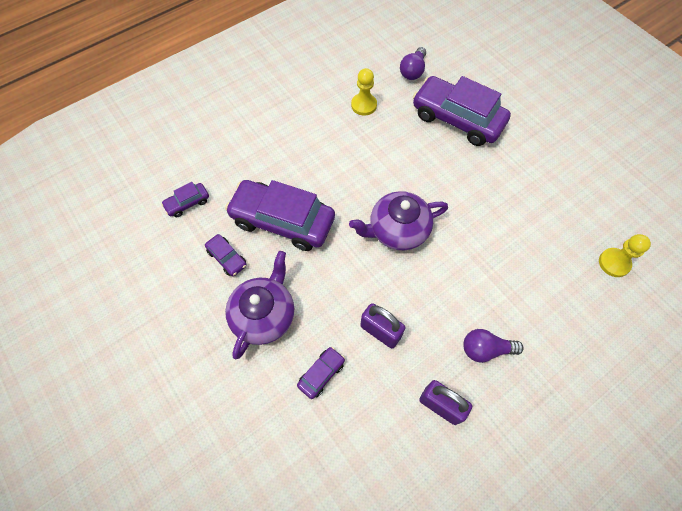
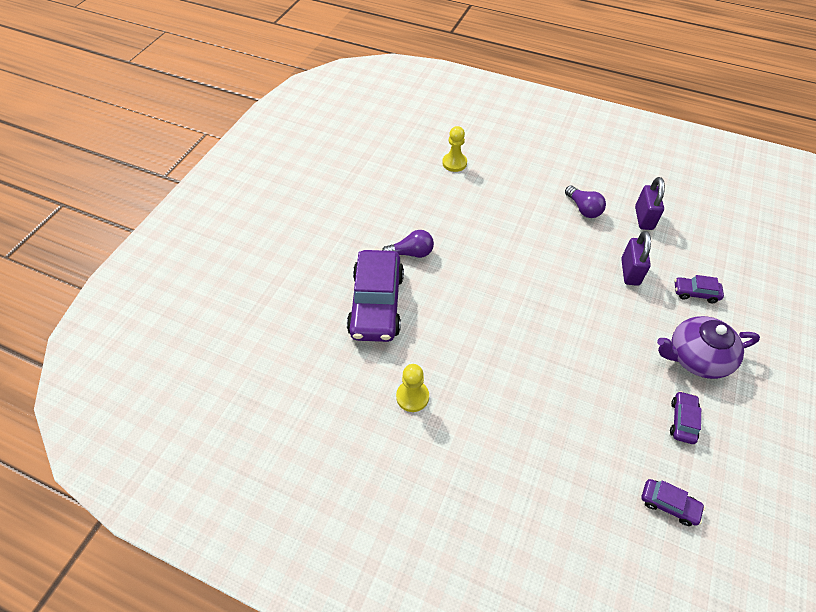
camera: 120 degrees left, 10 degrees down
purple car [225,180,335,251] -> none
purple teapot [349,191,448,250] -> none
purple light bulb [400,47,426,80] -> purple light bulb moved to [382,230,434,258]

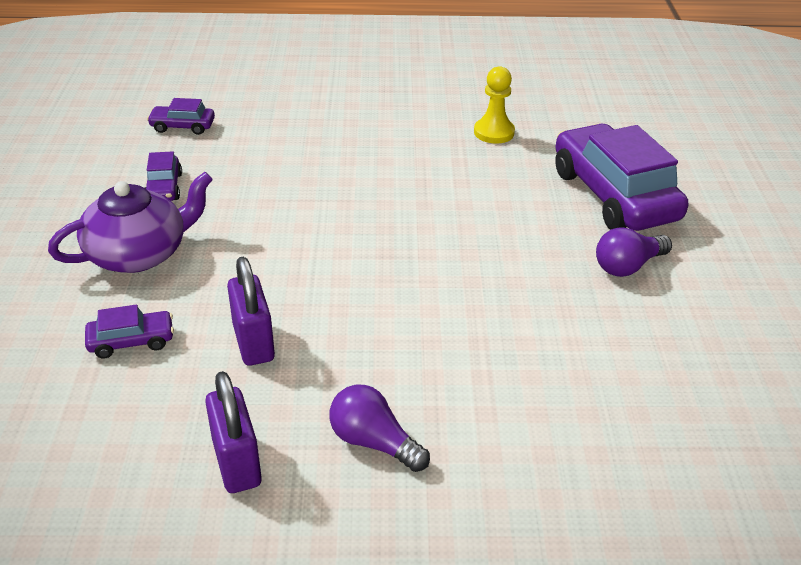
camera: 155 degrees right, 15 degrees down
yellow pawn [442,126,467,172] -> none

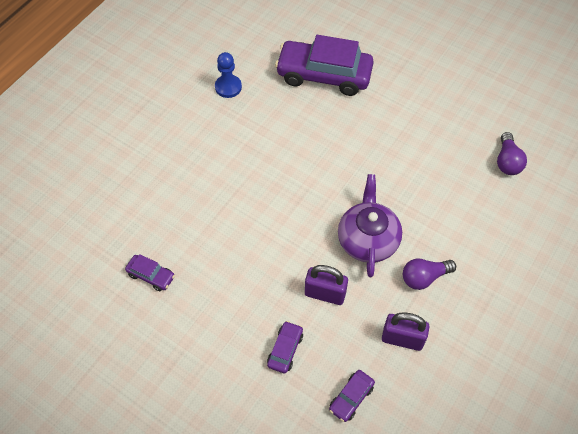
camera: 55 degrees left, 20 degrees up
purple teapot [48,172,213,273] -> purple teapot moved to [338,174,402,277]
purple car [147,98,215,135] -> purple car moved to [329,370,375,422]
yellow pawn [474,66,515,144] -> blue pawn [215,52,242,98]
purple light bulb [596,227,672,277] -> purple light bulb moved to [497,132,527,175]

